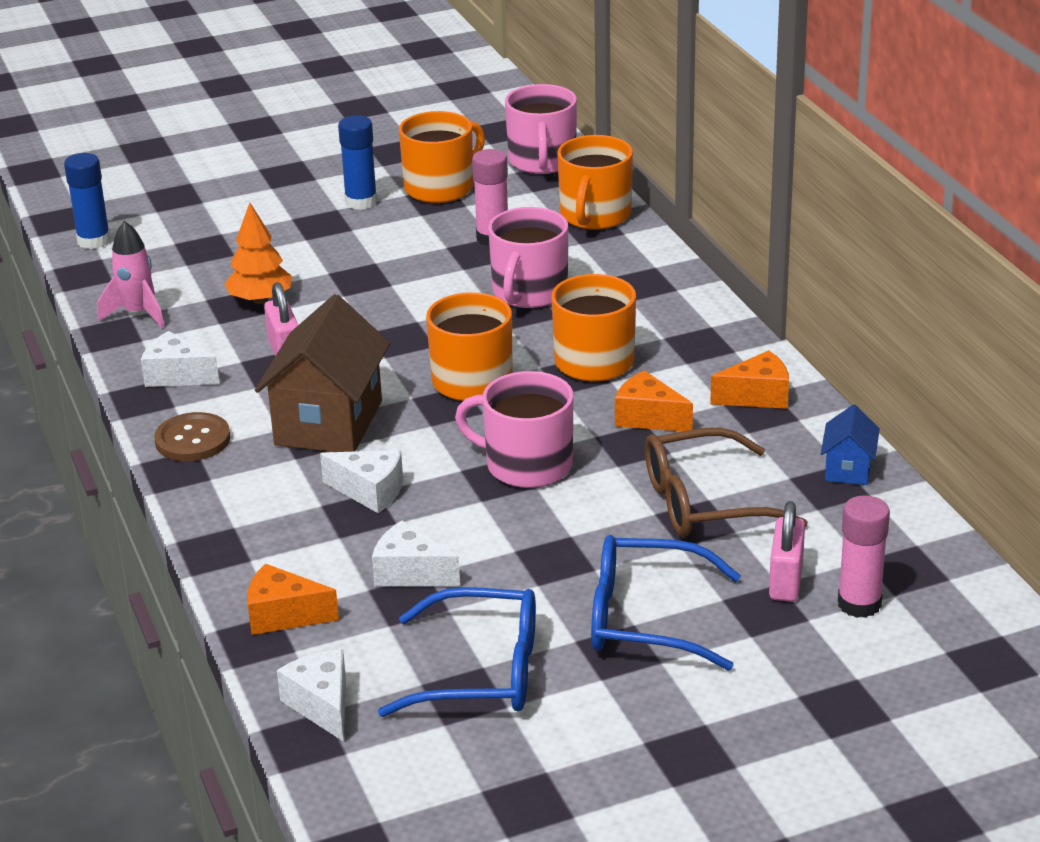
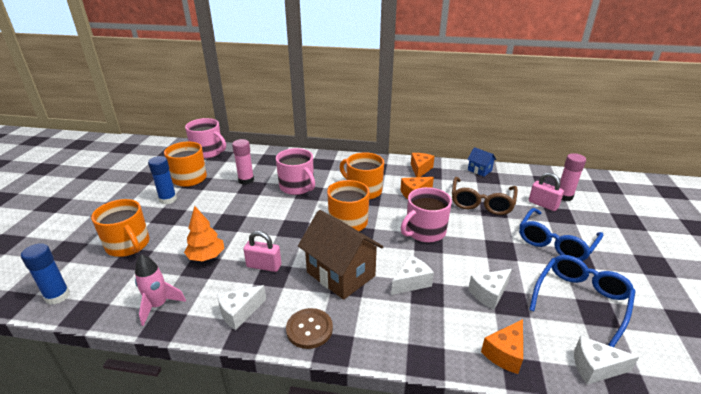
camera: 60 degrees left, 0 degrees up
orange mug [557,135,633,230] -> orange mug moved to [91,199,150,257]

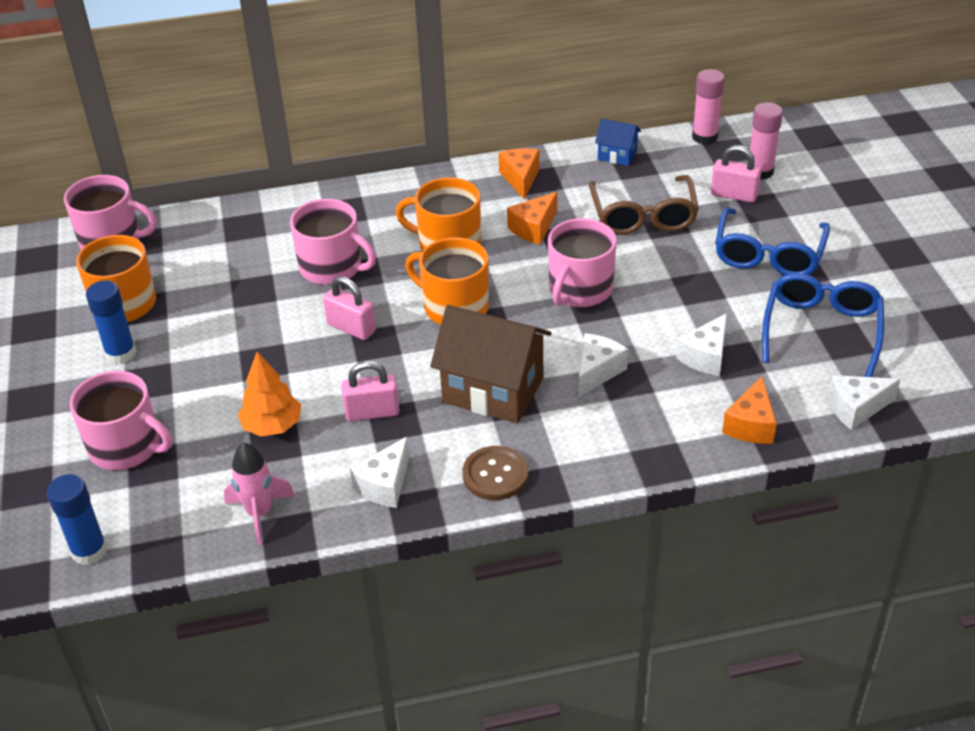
camera: 20 degrees left, 10 degrees up
orange mug [91,199,150,257] -> pink mug [69,371,172,470]
pink glue stick [232,139,254,185] -> pink glue stick moved to [692,69,725,145]
none -> pink padlock [323,276,376,340]

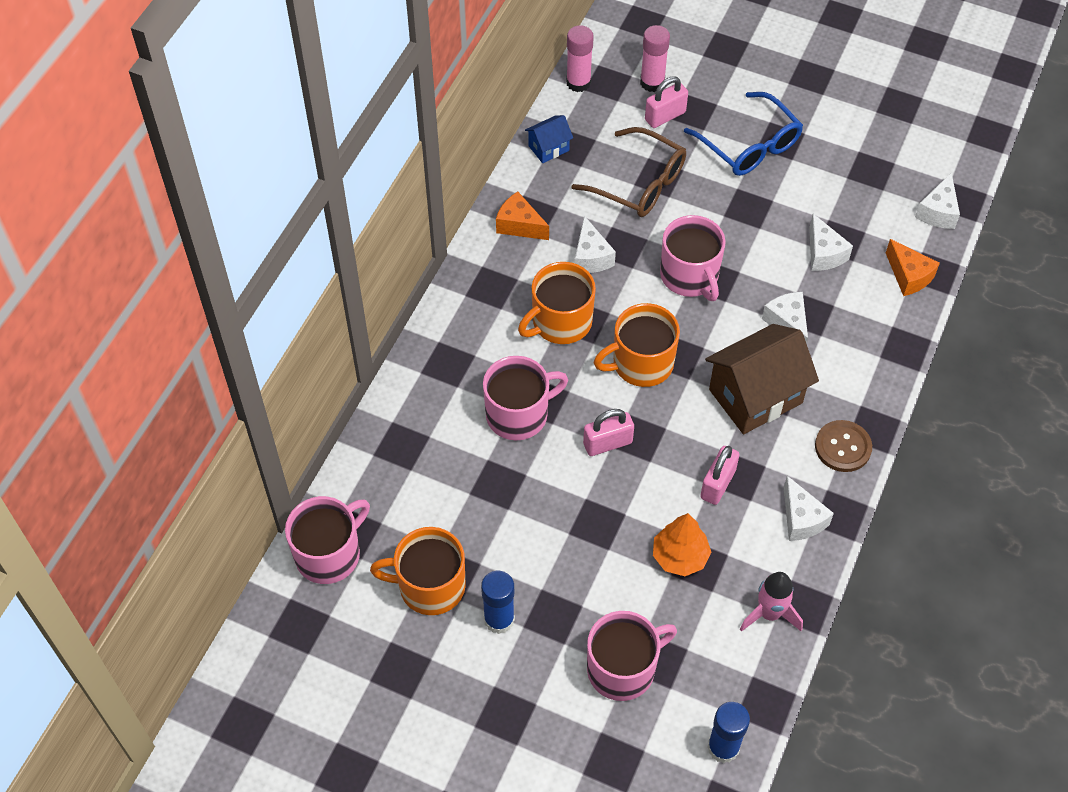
camera: 55 degrees left, 15 degrees up
orange cheese [507,192,557,244] -> white cheese [575,216,616,273]
blue glasses [762,273,884,377] -> none

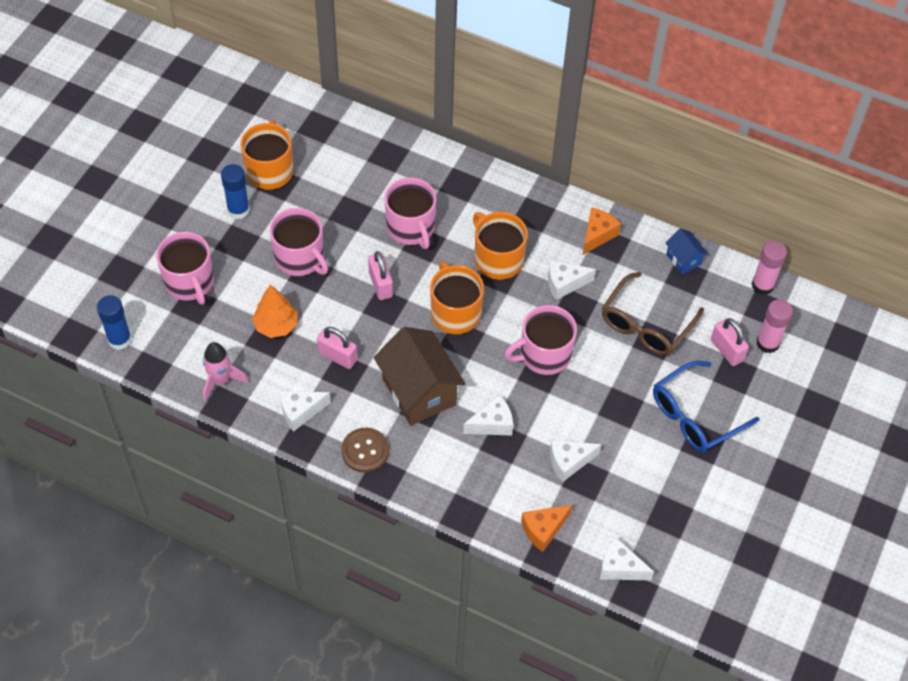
camera: 90 degrees right, 0 degrees up
pink mug [285,496,370,584] -> pink mug moved to [270,208,328,276]

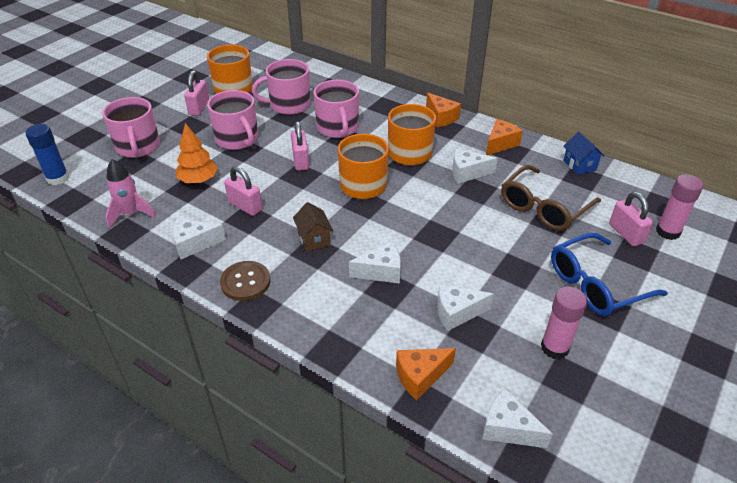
camera: 10 degrees right, 15 degrees down
blue glue stick [221,164,250,219] -> pink padlock [184,70,209,116]
brown house [374,327,465,426] -> brown house [293,202,333,252], size x0.49
pink mug [504,305,577,375] -> pink mug moved to [252,59,311,115]
pink glue stick [752,241,787,295] -> pink glue stick moved to [541,287,587,359]
none -> orange cheese [426,93,461,127]

